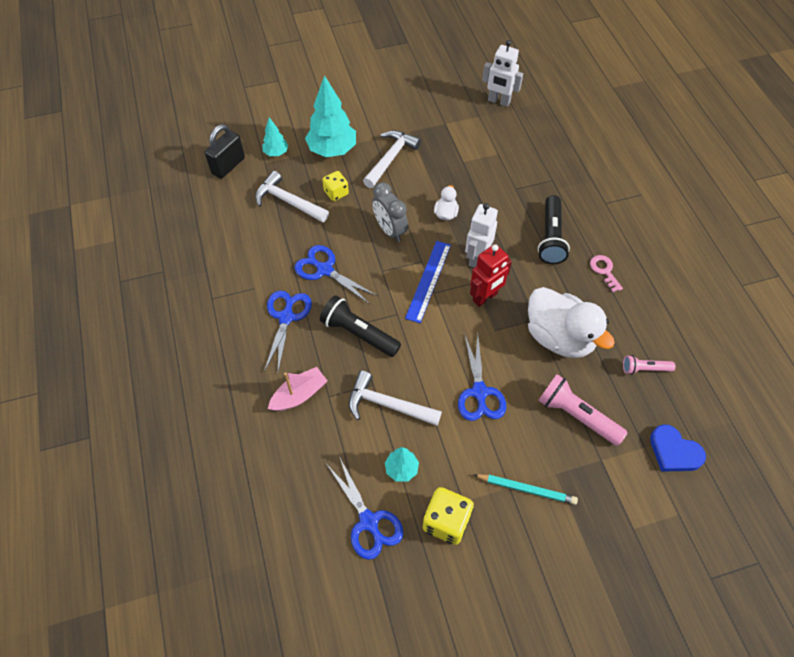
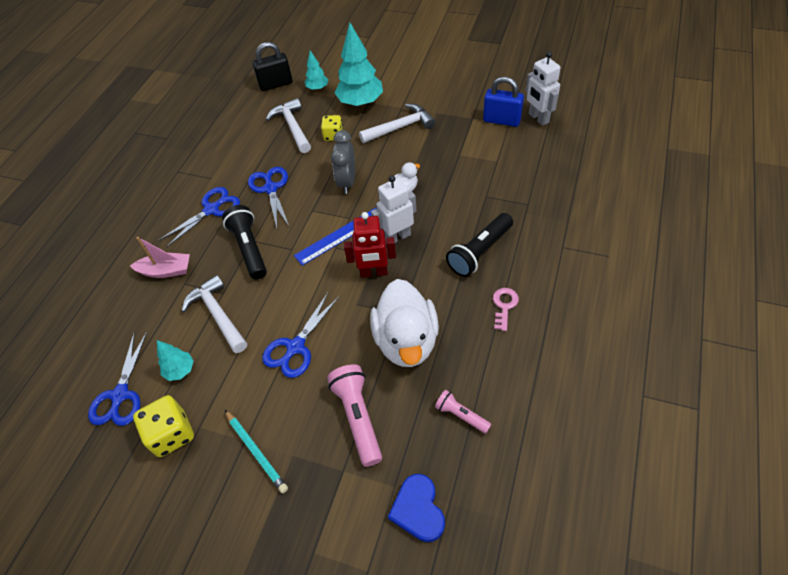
camera: 40 degrees right, 5 degrees down
none -> blue padlock [483,77,524,127]

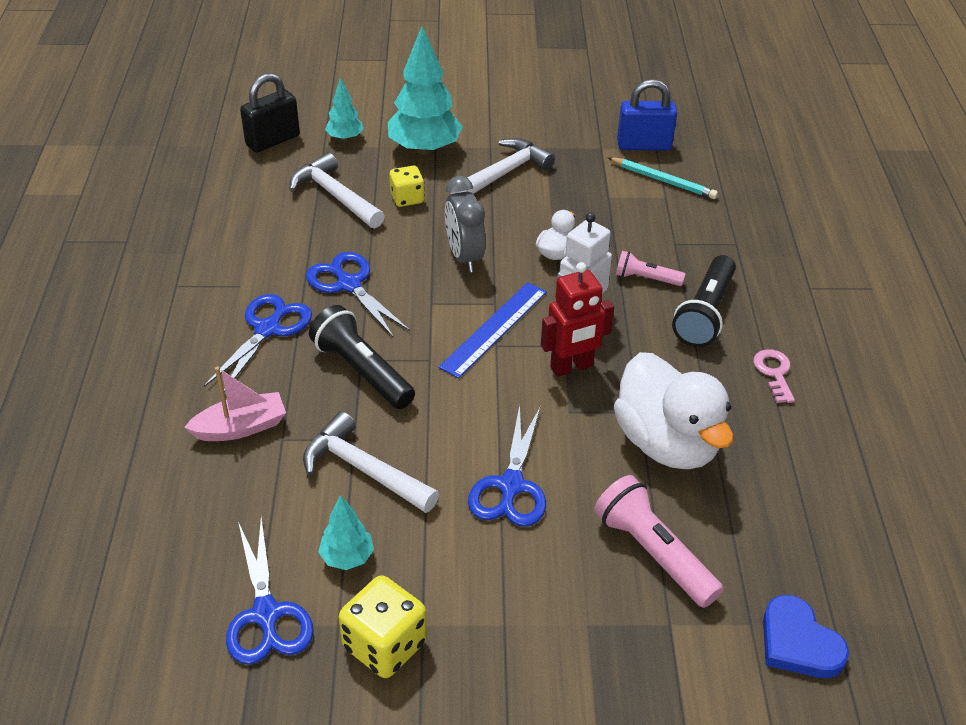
camera: 25 degrees left, 10 degrees down
turquoise pencil [225,410,288,493] -> turquoise pencil moved to [608,157,718,199]
pink flashlight [435,390,491,433] -> pink flashlight moved to [616,251,685,286]
white robot [526,52,561,126] -> none

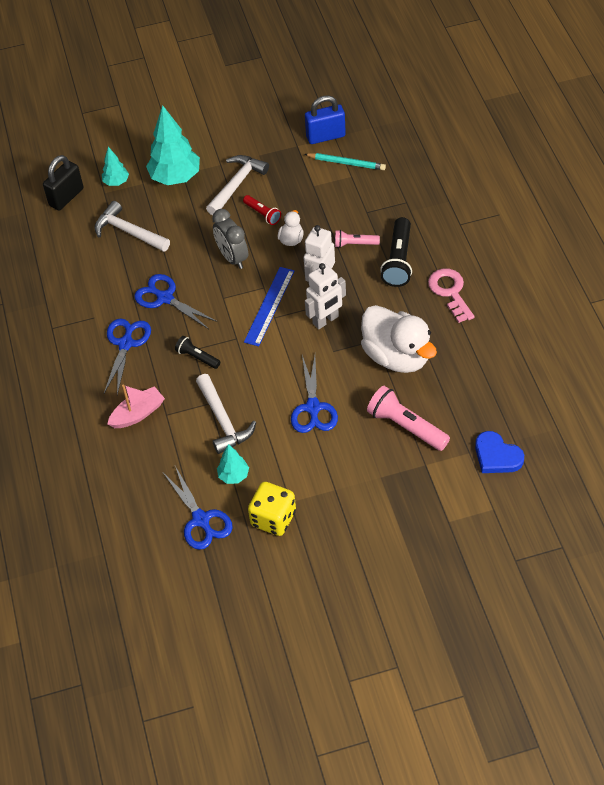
camera: 10 degrees left, 10 degrees up
white hammer [303,411,439,513] -> white hammer turned 135 degrees counterclockwise [196,374,256,454]
black flashlight [309,305,415,409] -> black flashlight [175,336,220,369], size x0.58
yellow dice [389,166,425,207] -> none
red robot [541,262,614,377] -> white robot [305,263,346,329]
pink key [753,349,795,403] -> pink key [428,268,475,323], size x1.51
none -> red flashlight [243,195,281,225]

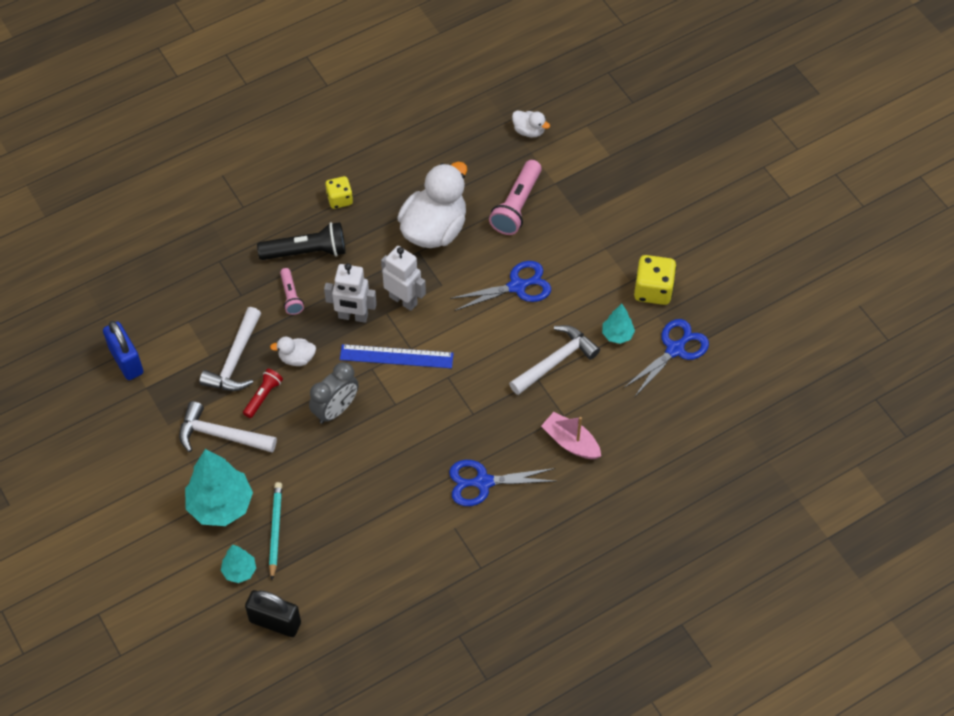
camera: 110 degrees left, 5 degrees up
white hammer [94,201,170,252] -> white hammer moved to [199,307,261,391]
blue scissors [134,274,217,329] -> none
black flashlight [175,336,220,369] -> none
turquoise pencil [304,153,386,170] -> turquoise pencil moved to [269,482,282,580]
pink key [428,268,475,323] -> yellow dice [325,176,353,209]
blue heart [475,431,524,473] -> white duck [512,111,550,138]

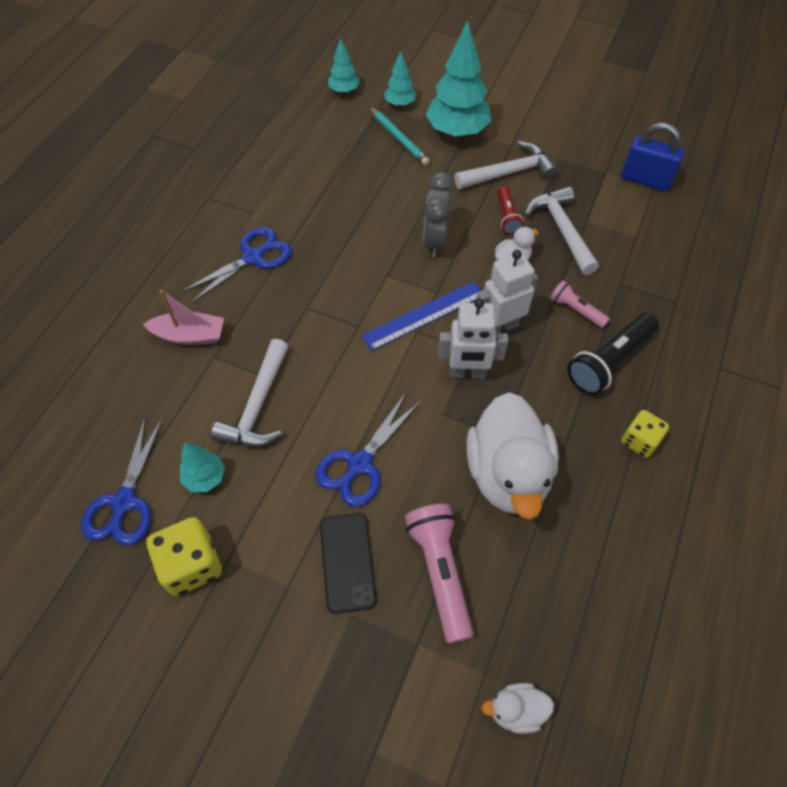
camera: 145 degrees right, 0 degrees up
black padlock [245,590,301,637] -> turquoise tree [328,38,359,94]
none -> black phone [320,513,376,614]

